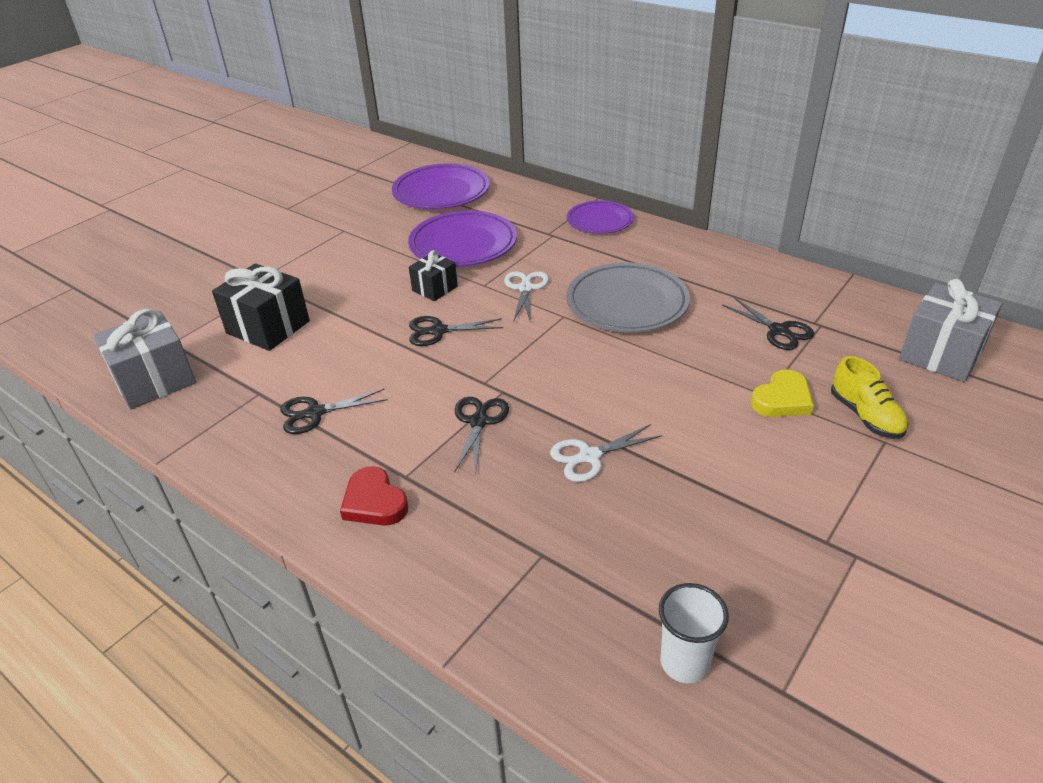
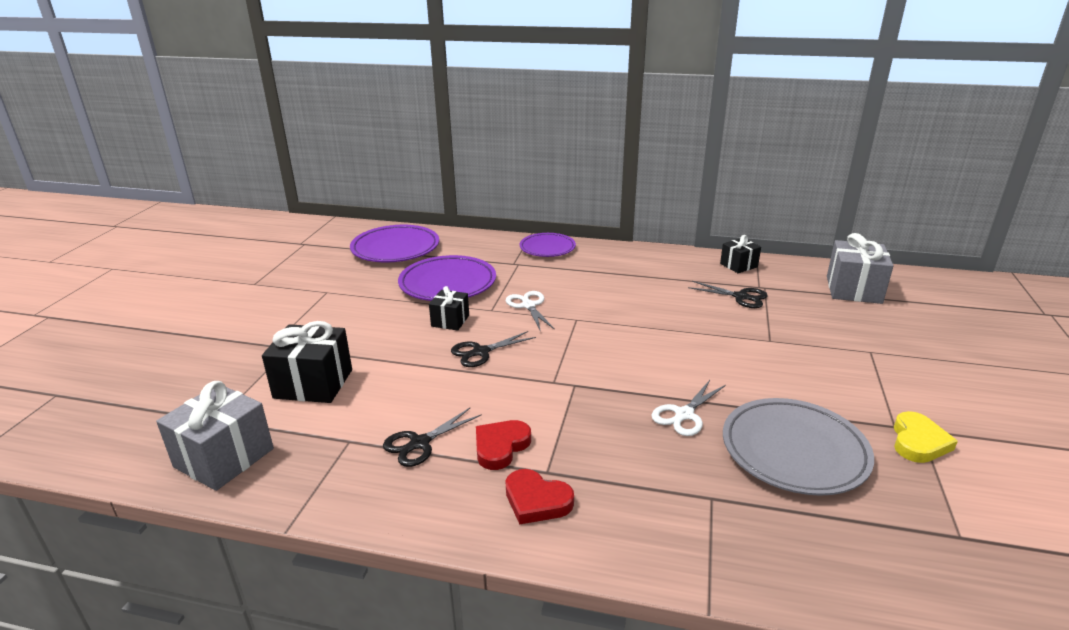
camera: 25 degrees left, 10 degrees down
black scissors [454,397,509,475] -> none
grey plate [567,262,690,333] -> grey plate moved to [723,398,874,496]
white cup [659,583,729,683] -> none
yellow heart [751,369,814,417] -> yellow heart moved to [894,411,958,463]
yellow shoe [831,356,908,439] -> none
none -> red heart [476,420,531,470]
none -> black gift [720,235,761,273]

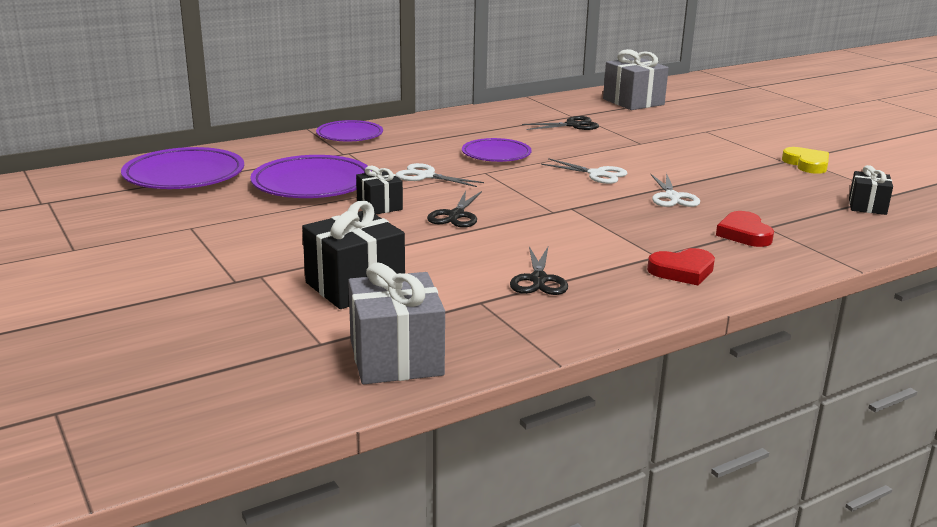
camera: 45 degrees left, 5 degrees down
red heart [476,420,531,470] -> red heart moved to [716,211,774,247]
black gift [720,235,761,273] -> black gift moved to [849,165,893,215]
grey plate [723,398,874,496] -> none
none -> purple plate [462,138,532,162]
none -> white scissors [541,158,627,184]

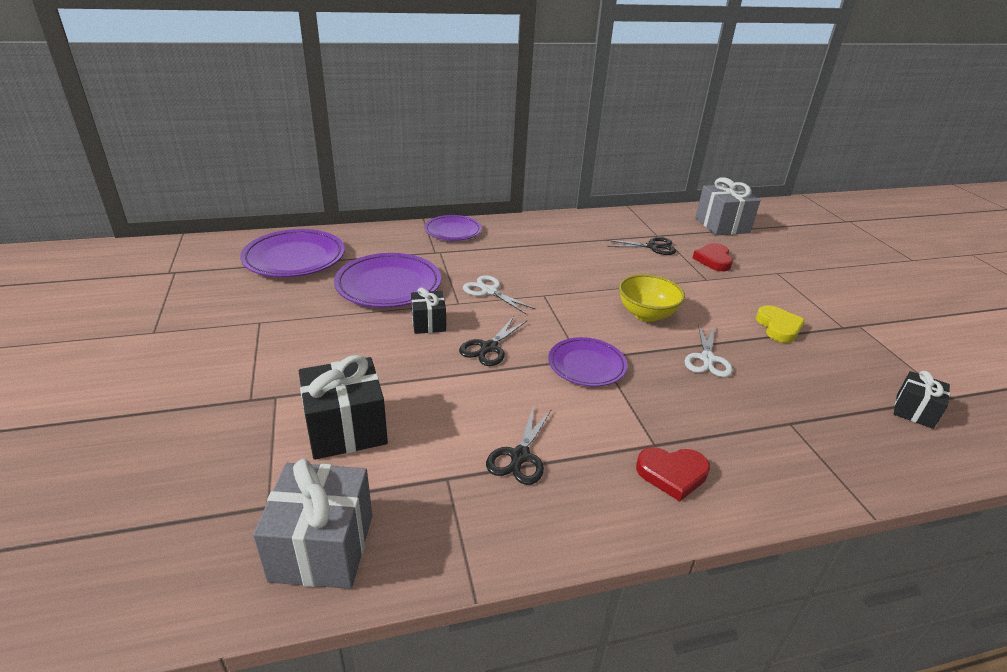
camera: 15 degrees right, 10 degrees up
purple plate [462,138,532,162] -> purple plate moved to [548,337,627,387]
white scissors [541,158,627,184] -> yellow bowl [619,274,685,322]
red heart [716,211,774,247] -> red heart moved to [693,243,733,271]
yellow heart [782,147,829,174] -> yellow heart moved to [756,305,805,343]

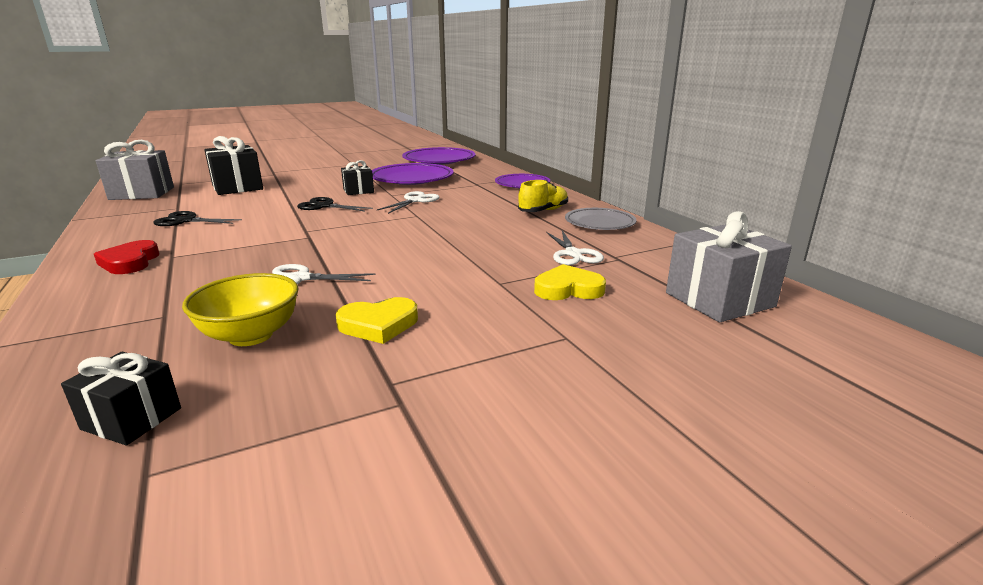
camera: 80 degrees right, 10 degrees down
purple plate [548,337,627,387] -> none
black scissors [606,237,676,255] -> white scissors [546,230,604,265]
yellow bowl [619,274,685,322] -> yellow bowl moved to [182,273,299,346]
red heart [693,243,733,271] -> yellow heart [534,264,606,300]
none -> yellow shoe [518,180,568,212]
none -> grey plate [565,208,636,230]

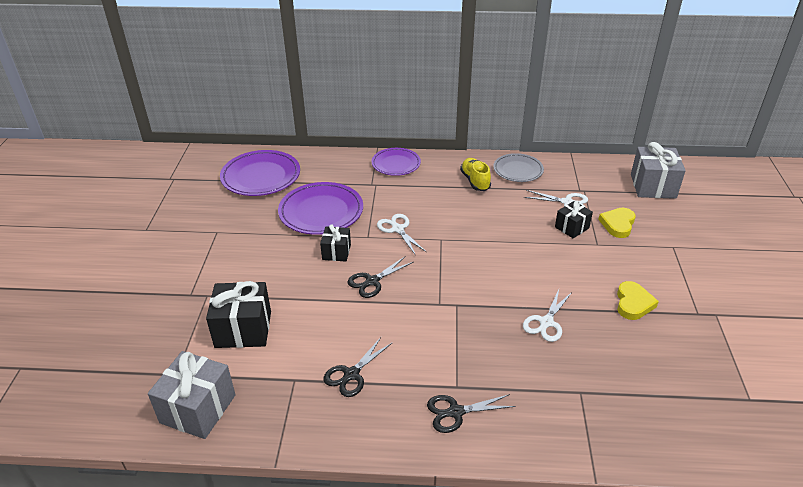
camera: 60 degrees left, 15 degrees up
black gift [61,352,181,446] -> black gift moved to [555,200,593,238]
red heart [94,240,160,274] -> black scissors [427,394,515,433]
yellow bowl [182,273,299,346] -> none

